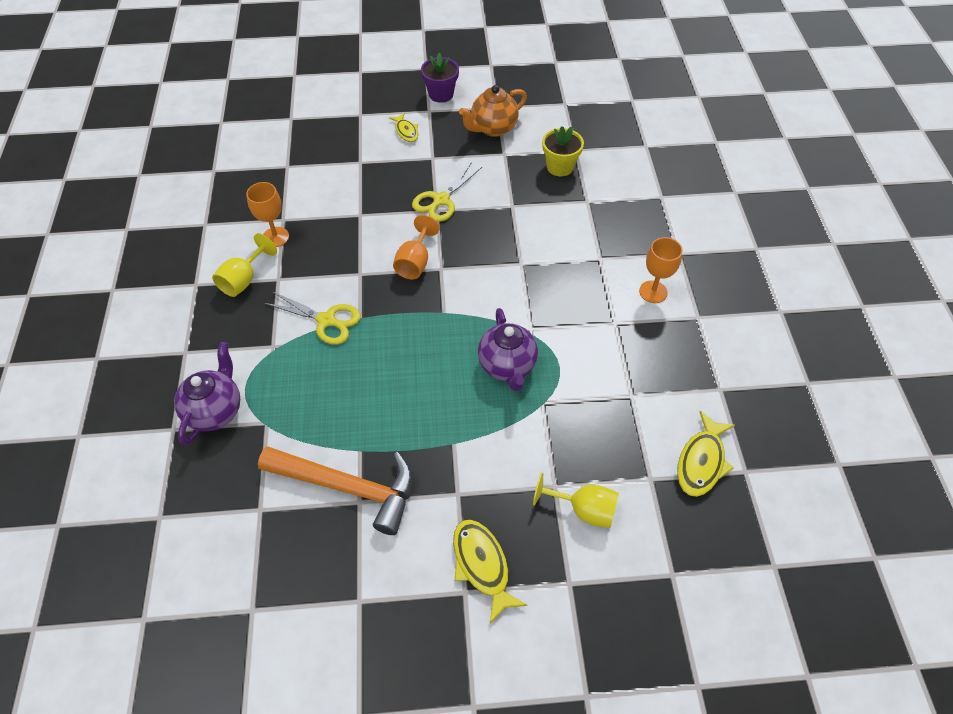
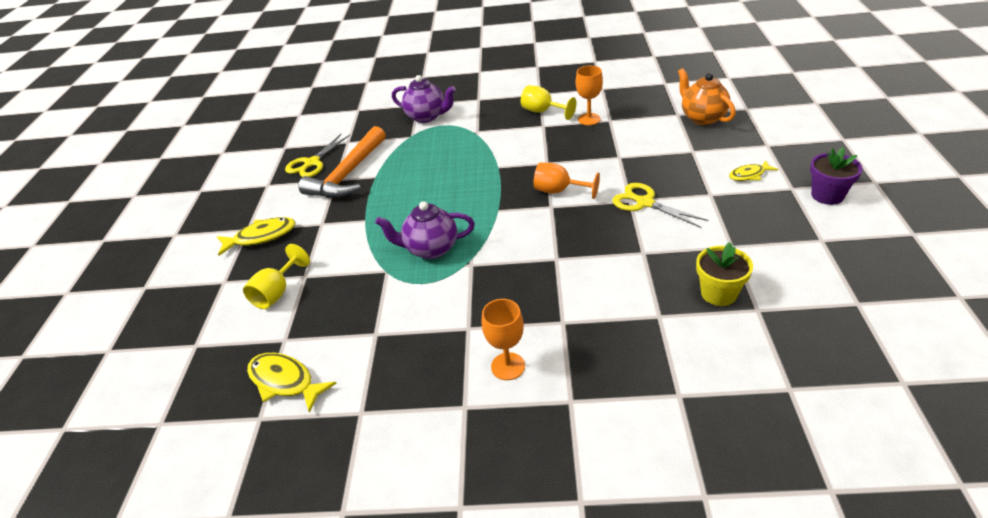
camera: 100 degrees right, 15 degrees down
yellow scissors [264,291,361,345] -> yellow scissors moved to [285,134,350,177]
orange teapot [459,85,527,137] -> orange teapot moved to [678,68,736,125]

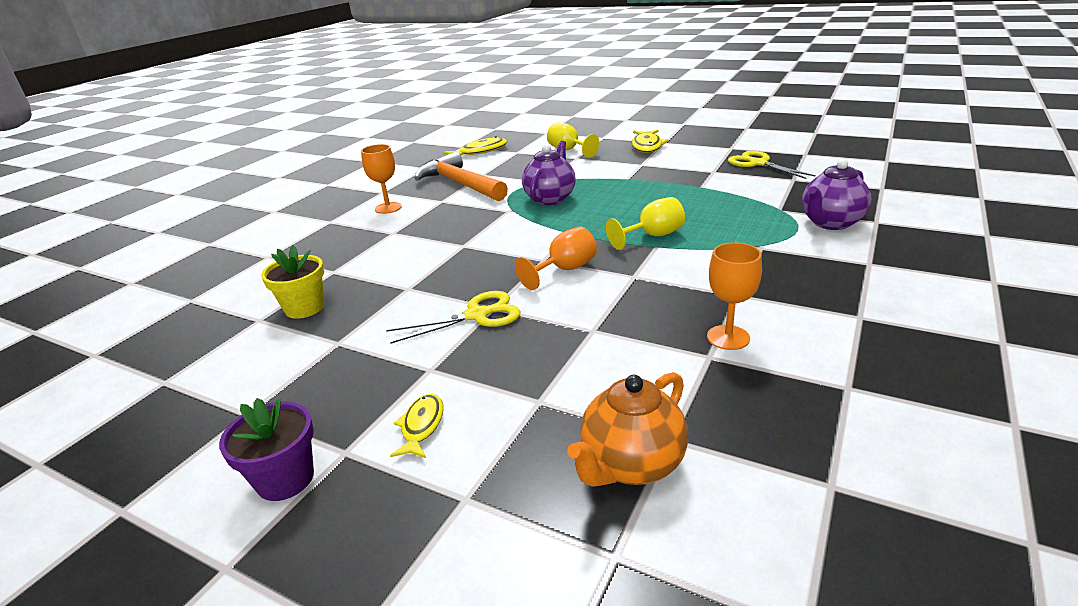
camera: 115 degrees right, 10 degrees down
orange hammer [299,126,386,198] -> orange hammer moved to [414,152,508,201]
yellow goblet [521,85,576,120] -> yellow goblet moved to [606,197,685,250]
orange teapot [678,68,736,125] -> orange teapot turned 135 degrees clockwise [567,372,688,487]

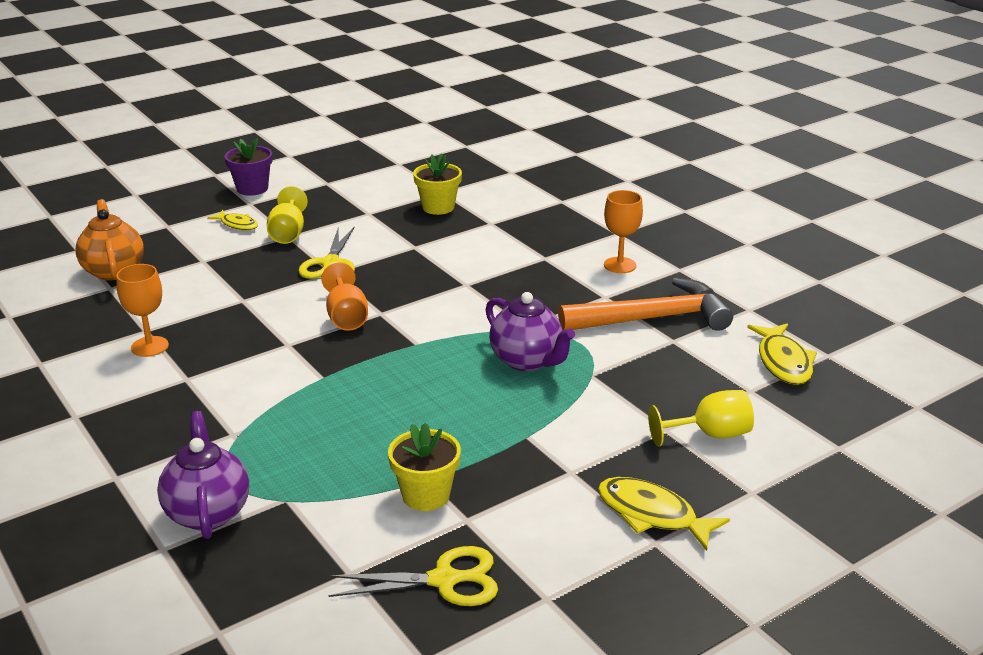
camera: 115 degrees right, 0 degrees up
yellow goblet [606,197,685,250] -> yellow goblet moved to [267,186,308,244]
none -> yellow flower pot [388,423,461,511]

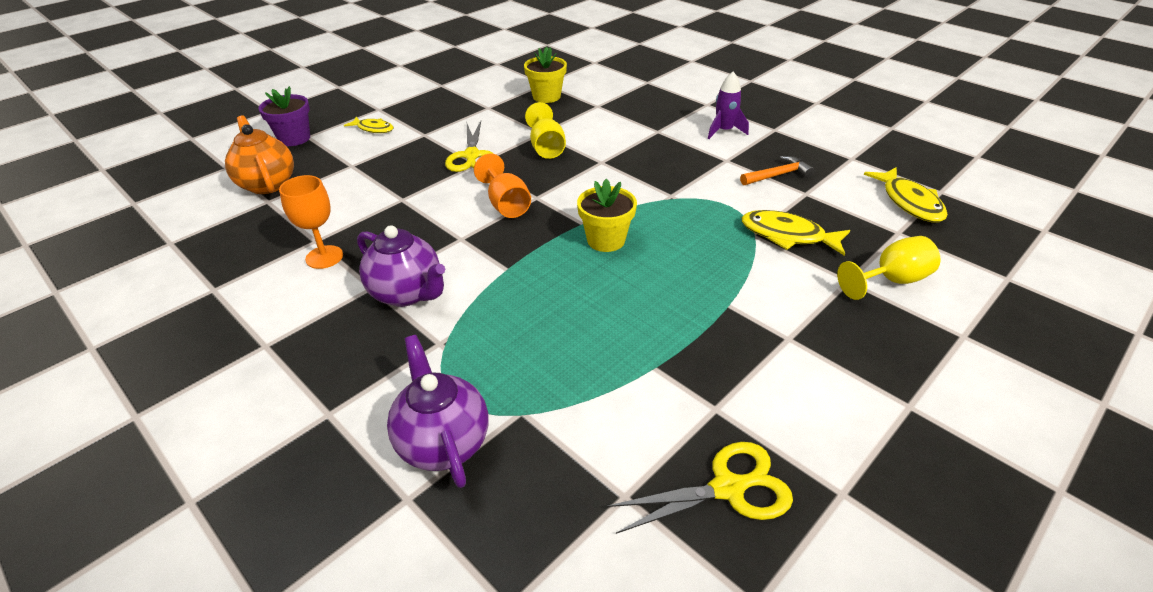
camera: 10 degrees left, 10 degrees up
purple flower pot [225,138,272,196] -> purple flower pot moved to [259,86,310,146]
yellow goblet [267,186,308,244] -> yellow goblet moved to [525,102,566,159]
yellow flower pot [388,423,461,511] -> yellow flower pot moved to [577,179,637,252]
purple teapot [485,292,575,371] -> purple teapot moved to [357,225,445,307]
orange hammer [558,278,733,331] -> orange hammer [740,156,814,185], size x0.49
yellow fish [598,477,730,551] -> yellow fish moved to [741,210,850,256]
orange goblet [604,190,643,273] -> purple rocket [708,72,749,139]

